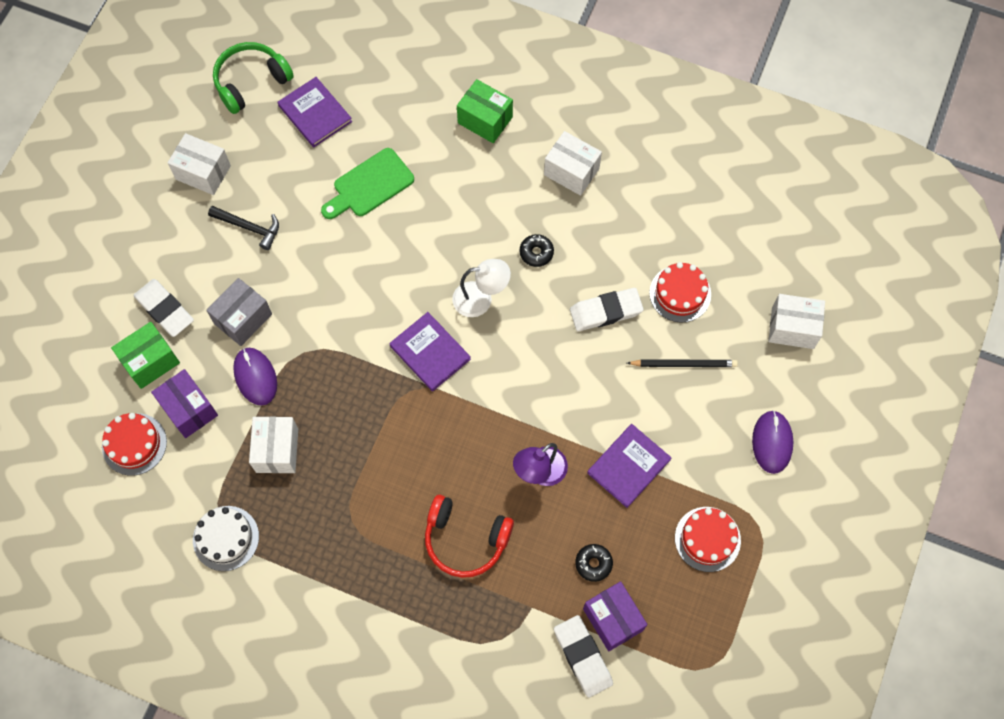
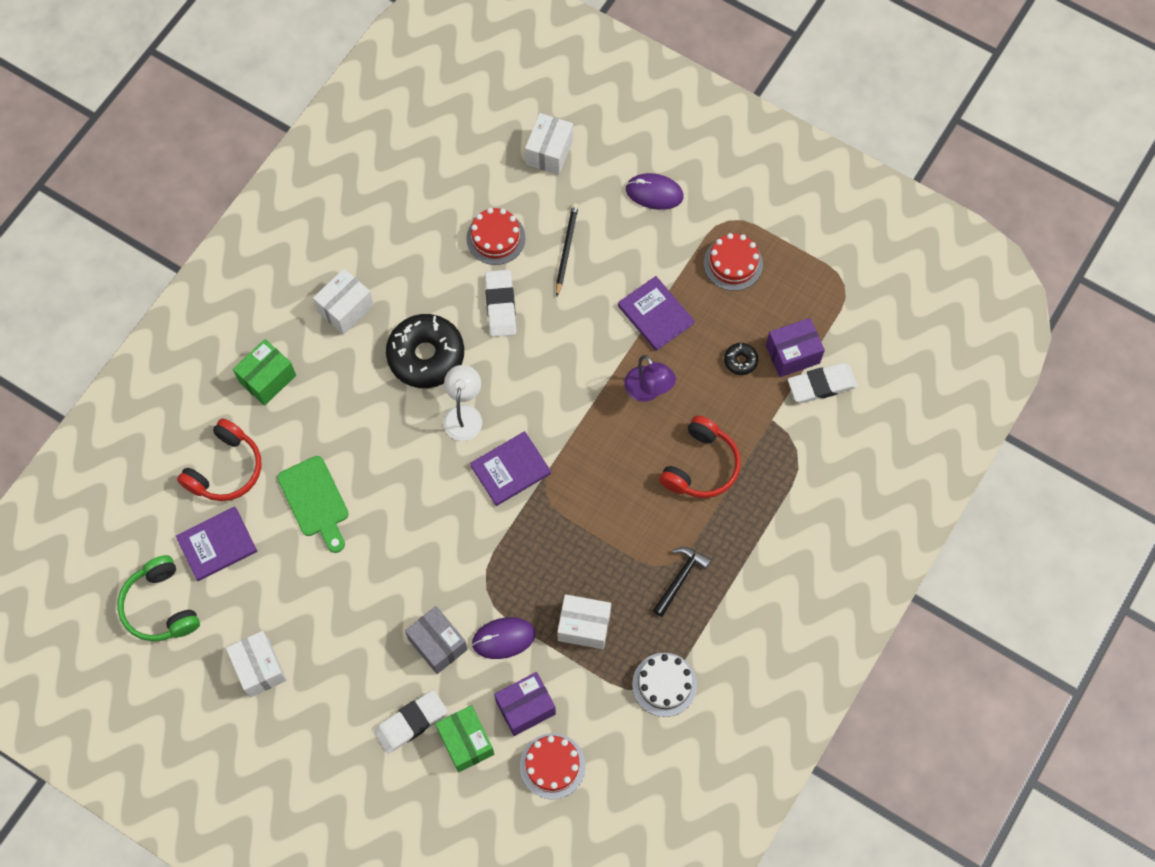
camera: 80 degrees left, 0 degrees up
white box [168,133,231,195] -> white box turned 60 degrees counterclockwise [226,631,287,698]
black hammer [208,206,279,250] -> black hammer moved to [653,547,711,617]
black donut [520,234,554,267] -> black donut [386,314,464,388], size x2.29
none -> red headphones [177,418,262,501]

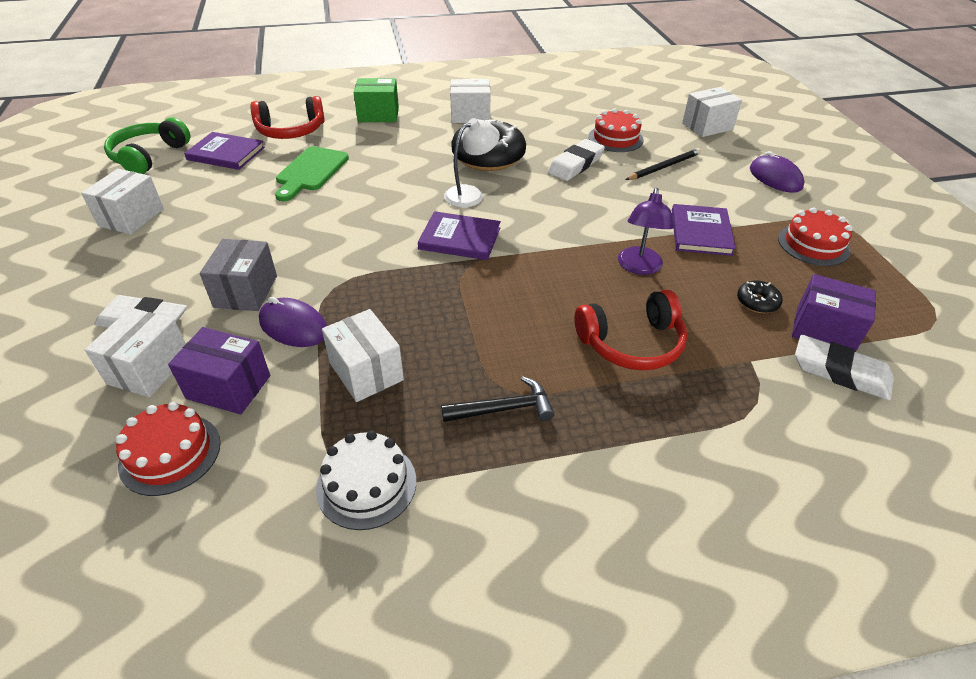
camera: 45 degrees right, 25 degrees down
green box [435,705,494,773] -> white box [85,308,186,397]

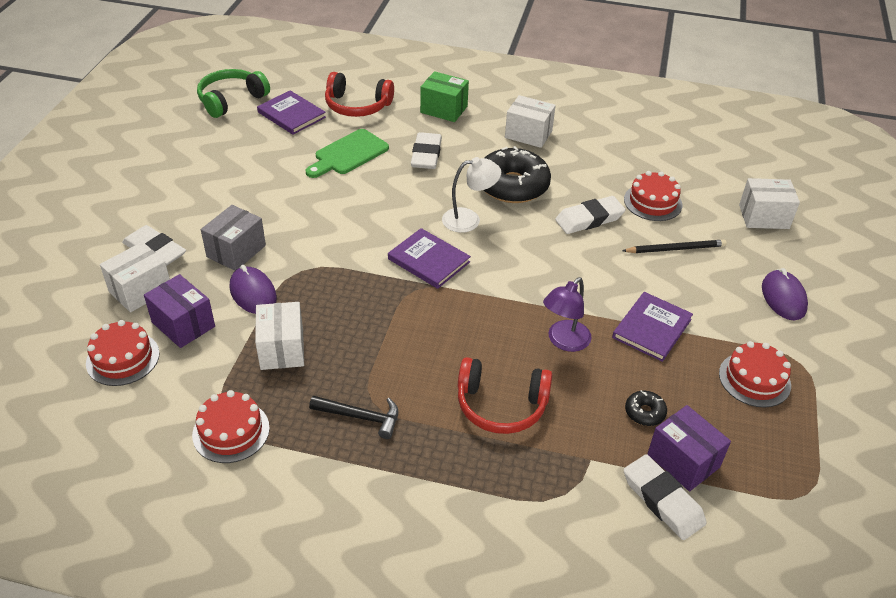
camera: 25 degrees right, 0 degrees up
white box [81,169,164,234] -> none
white cake [316,431,416,530] -> red cake [192,390,270,463]
none -> white eraser [411,132,442,169]

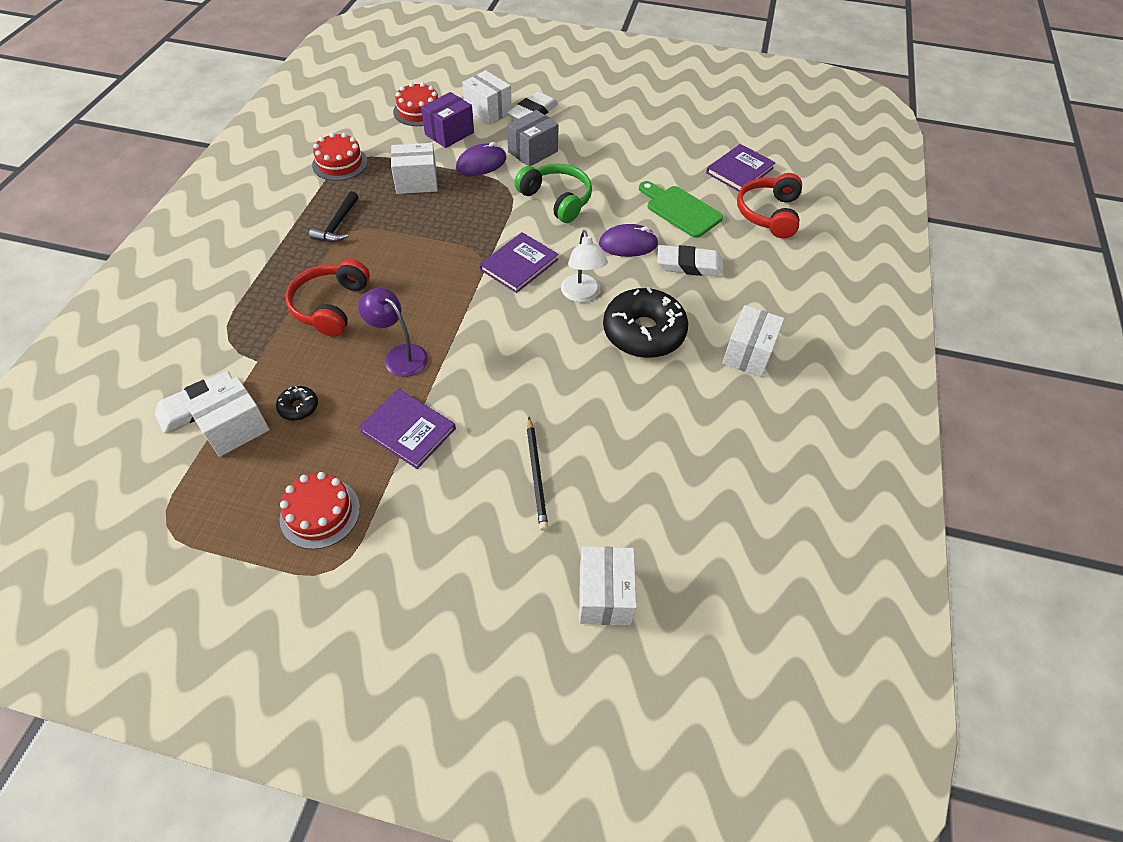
camera: 90 degrees right, 10 degrees up
green headphones [197,69,270,118] -> green headphones moved to [514,163,592,223]
grey box [201,205,266,271] -> grey box turned 75 degrees counterclockwise [507,110,559,166]
green box [420,71,469,122] -> none
white eraser [555,196,626,234] -> none
red cake [624,171,682,221] -> none
purple box [647,405,731,491] -> white box [185,377,270,457]
purple mouse [762,268,808,320] -> purple mouse moved to [599,224,658,257]

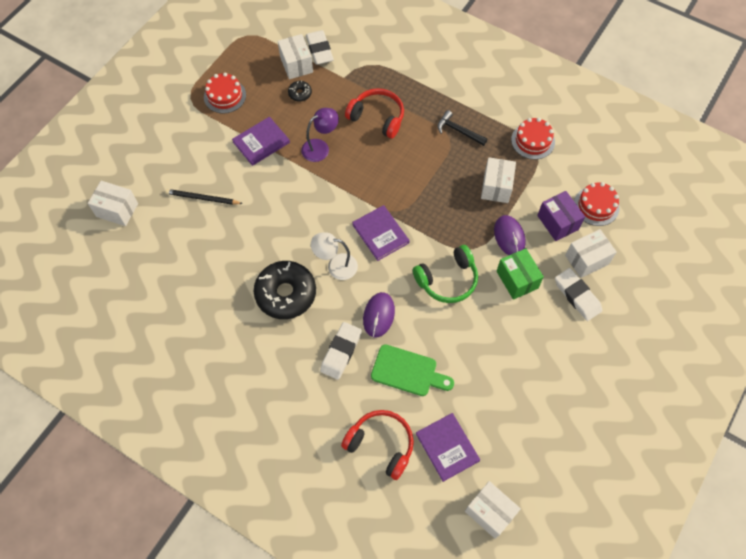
camera: 110 degrees right, 10 degrees up
grey box [507,110,559,166] -> green box [497,248,544,300]
green cutting board [639,181,723,238] -> green cutting board turned 45 degrees clockwise [371,344,454,396]
white box [722,305,784,377] -> white box moved to [465,481,521,539]

